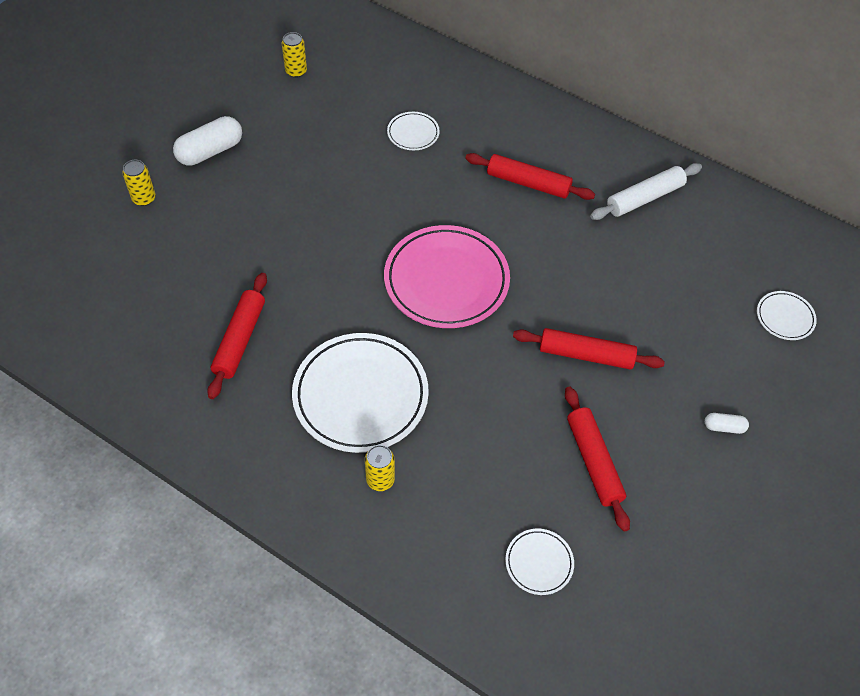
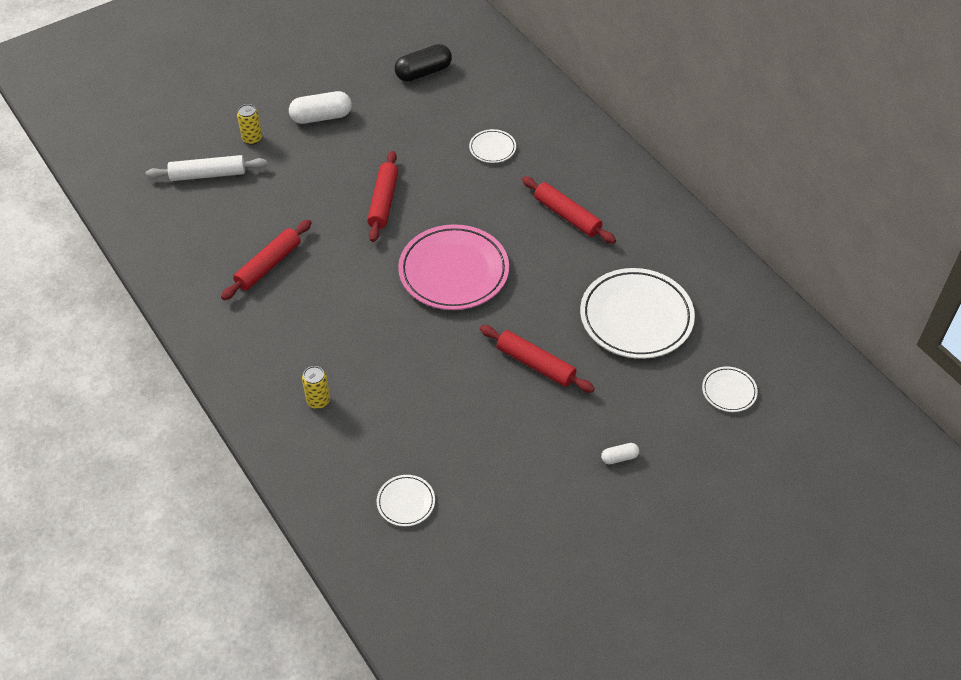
camera: 25 degrees right, 5 degrees down
yellow can [282,32,307,78] -> black capsule [395,44,452,82]
white plate [292,333,429,453] -> white plate moved to [580,268,695,359]
red rolling pin [565,386,630,532] -> red rolling pin moved to [367,151,398,242]
white rolling pin [590,163,702,220] -> white rolling pin moved to [146,155,267,181]
white capsule [705,413,749,434] -> white capsule turned 45 degrees counterclockwise [601,443,639,464]

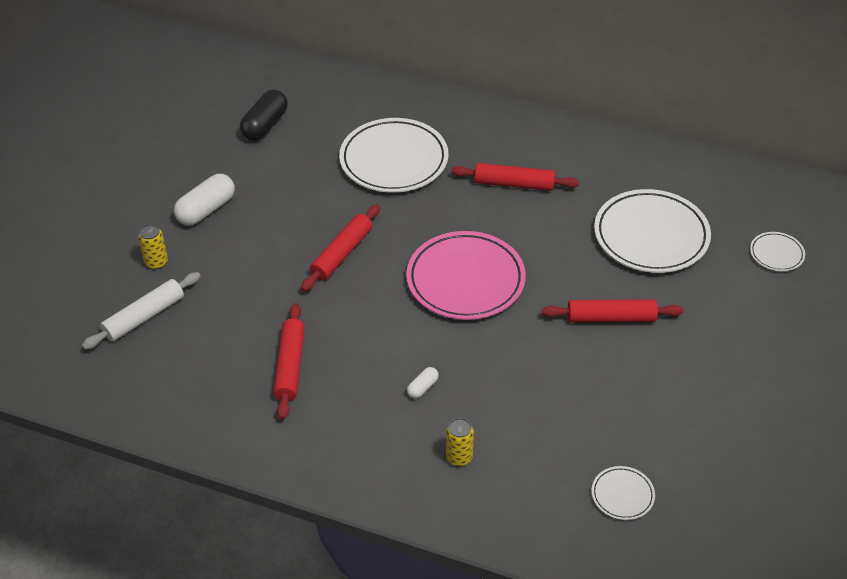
camera: 35 degrees left, 5 degrees down
red rolling pin [367,151,398,242] -> red rolling pin turned 60 degrees clockwise [301,204,380,292]
white plate [469,129,516,163] -> white plate [339,118,448,193], size x2.16
white capsule [601,443,639,464] -> white capsule moved to [407,367,439,399]

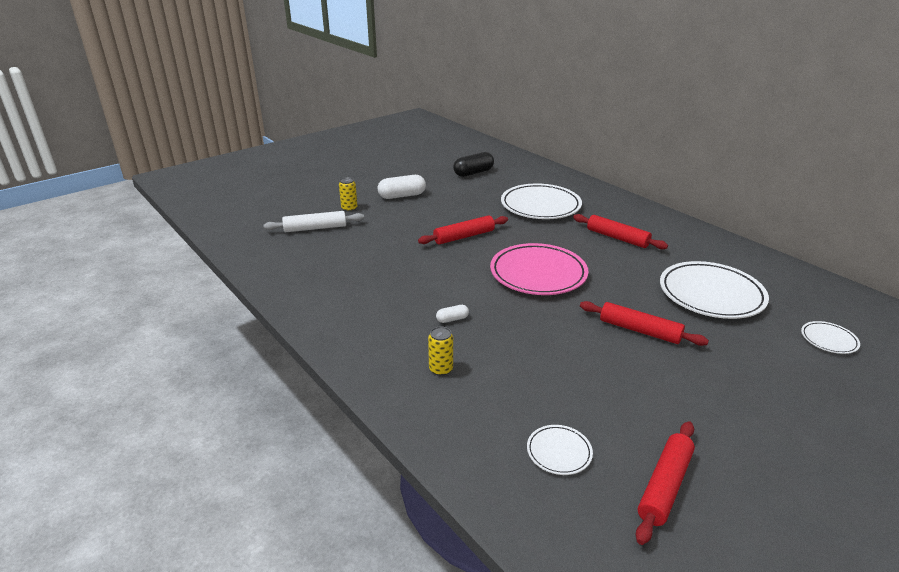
camera: 30 degrees right, 15 degrees down
red rolling pin [273,303,305,420] -> red rolling pin moved to [636,421,695,545]

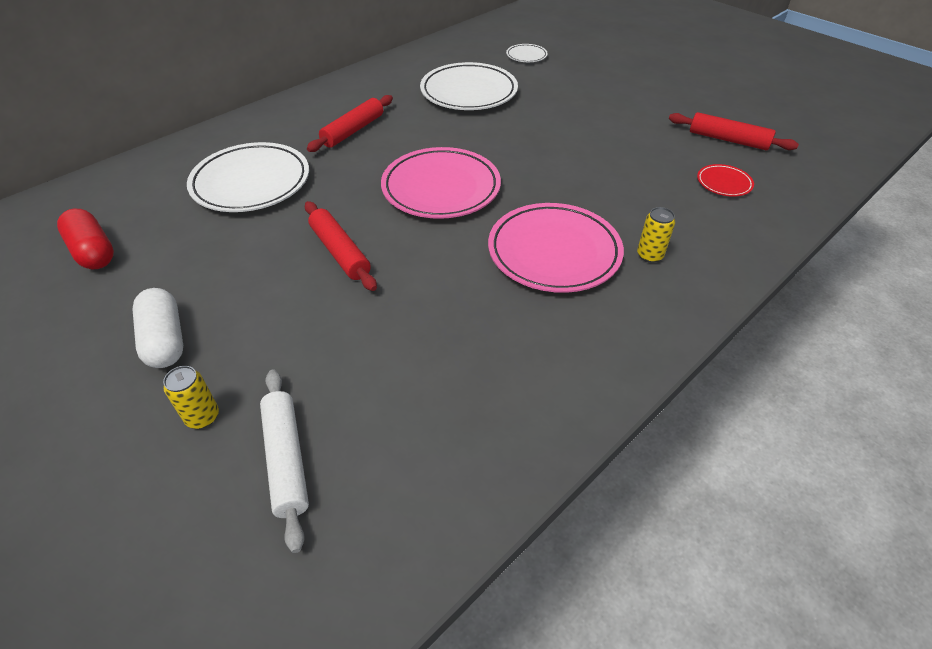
camera: 95 degrees left, 15 degrees up
white capsule [436,305,469,323] -> pink plate [488,203,624,293]
black capsule [453,152,494,177] -> red capsule [57,209,114,269]
white plate [527,425,593,475] -> red plate [697,164,754,197]
red rolling pin [580,301,709,346] -> none

